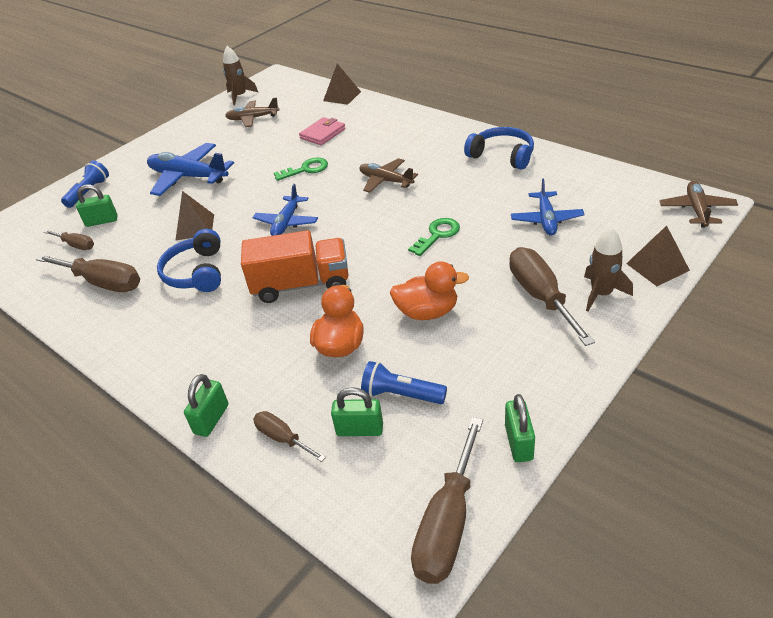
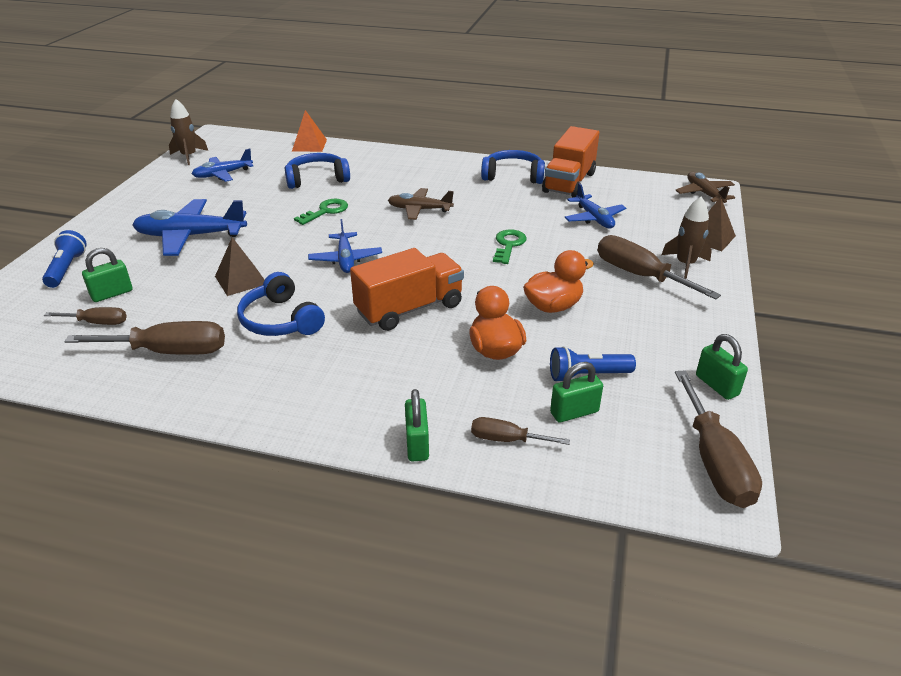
camera: 30 degrees left, 5 degrees down
brown plane [225,97,280,127] -> blue plane [192,149,254,182]
pink wallet [299,117,345,145] -> blue headphones [285,153,350,189]
brown pyramid [323,64,361,105] -> orange pyramid [292,110,327,152]
none -> orange truck [542,126,599,198]

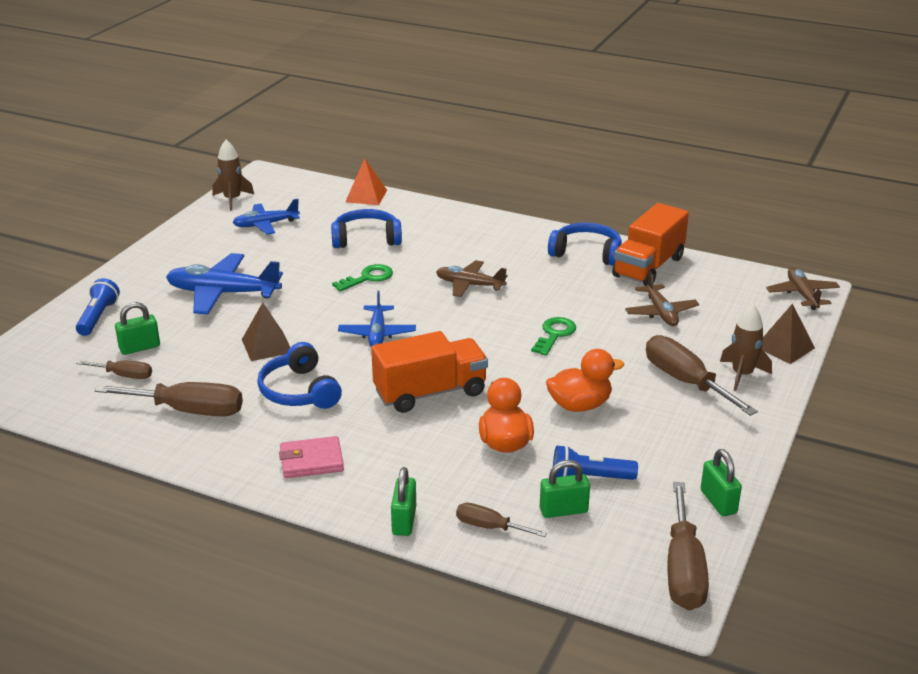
camera: 10 degrees right, 5 degrees down
blue plane [564,183,626,228] -> brown plane [625,271,699,326]
none -> pink wallet [279,436,344,478]

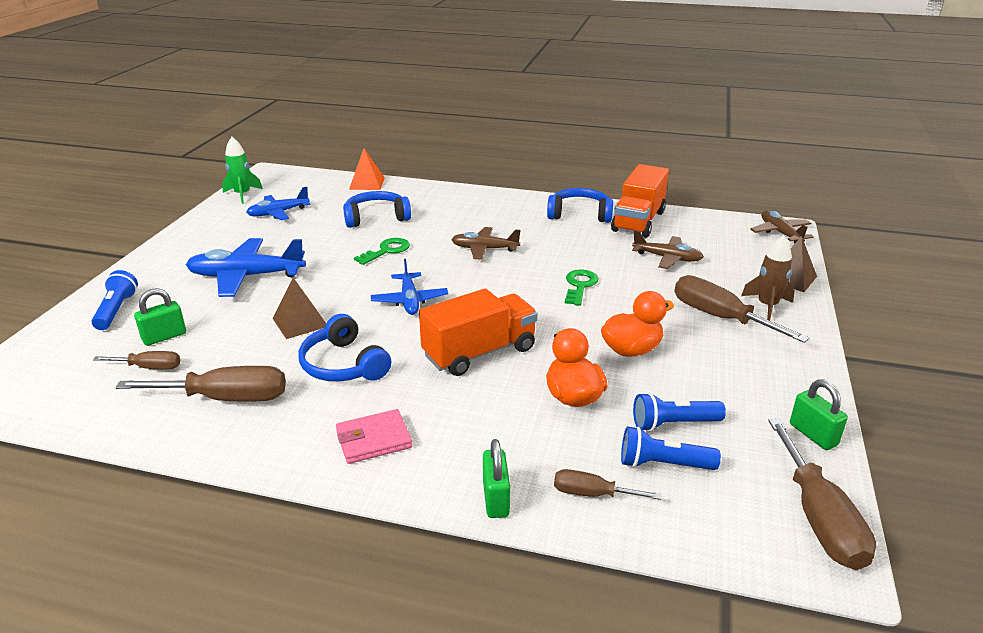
camera: 10 degrees left, 0 degrees up
brown rocket [212,140,254,211] -> green rocket [222,137,263,204]
green padlock [540,460,590,518] -> blue flashlight [621,427,721,470]
brown plane [625,271,699,326] -> brown plane turned 45 degrees counterclockwise [632,230,704,269]

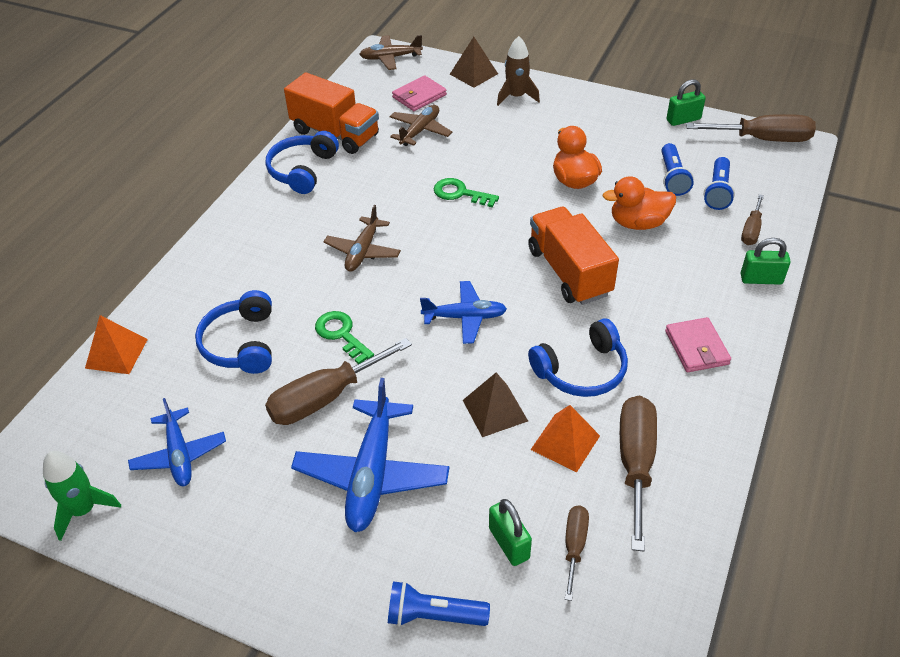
camera: 80 degrees left, 15 degrees up
brown screwdriver [675,275,809,343] -> brown screwdriver moved to [265,338,412,425]
none -> pink wallet [392,75,447,111]
none -> orange pyramid [531,405,600,473]

